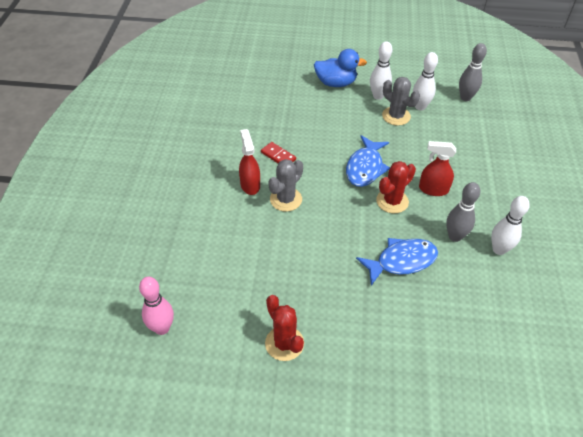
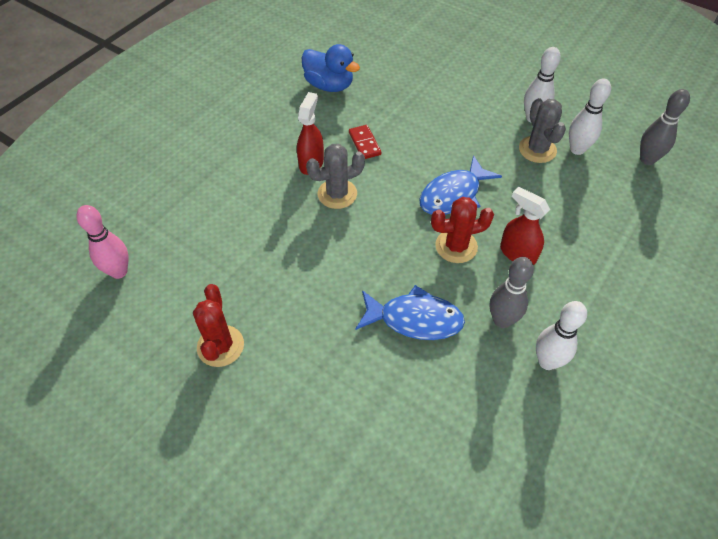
camera: 30 degrees right, 5 degrees up
blue duck [314,49,367,87] -> blue duck moved to [301,44,360,92]

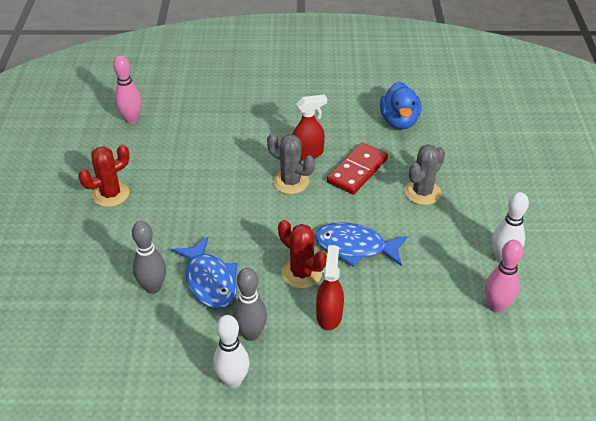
camera: 55 degrees right, 10 degrees down
red domino [349,125,382,159] -> red domino [327,143,388,195], size x1.64
grey cactus [519,98,566,163] -> grey cactus moved to [404,144,445,205]
white bowling pin [569,78,611,155] -> pink bowling pin [485,240,523,313]
grey bowling pin [640,89,690,165] -> grey bowling pin moved to [132,221,166,294]

